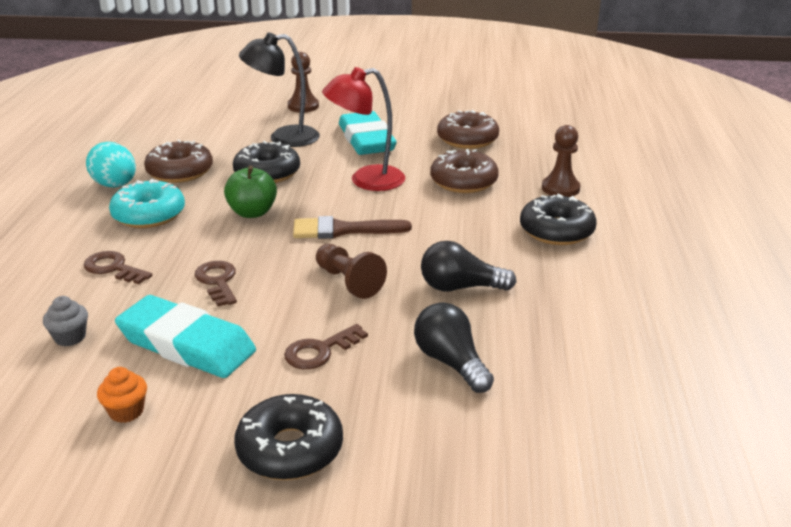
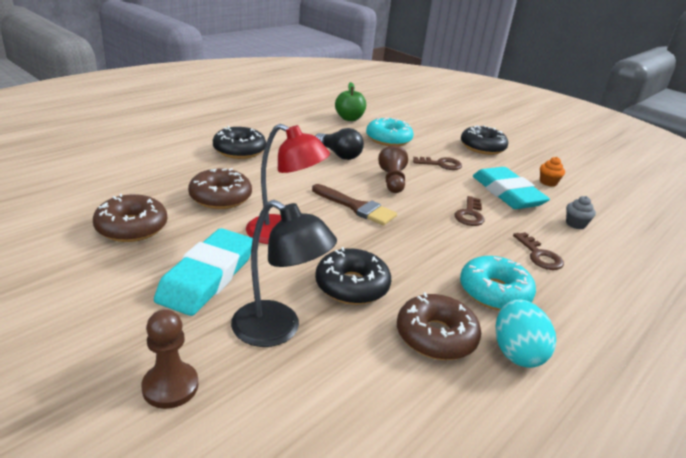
camera: 145 degrees left, 0 degrees up
green apple [224,165,277,218] -> green apple moved to [335,82,366,121]
black light bulb [414,302,494,393] -> turquoise donut [366,117,413,146]
brown pawn [542,125,581,197] -> none

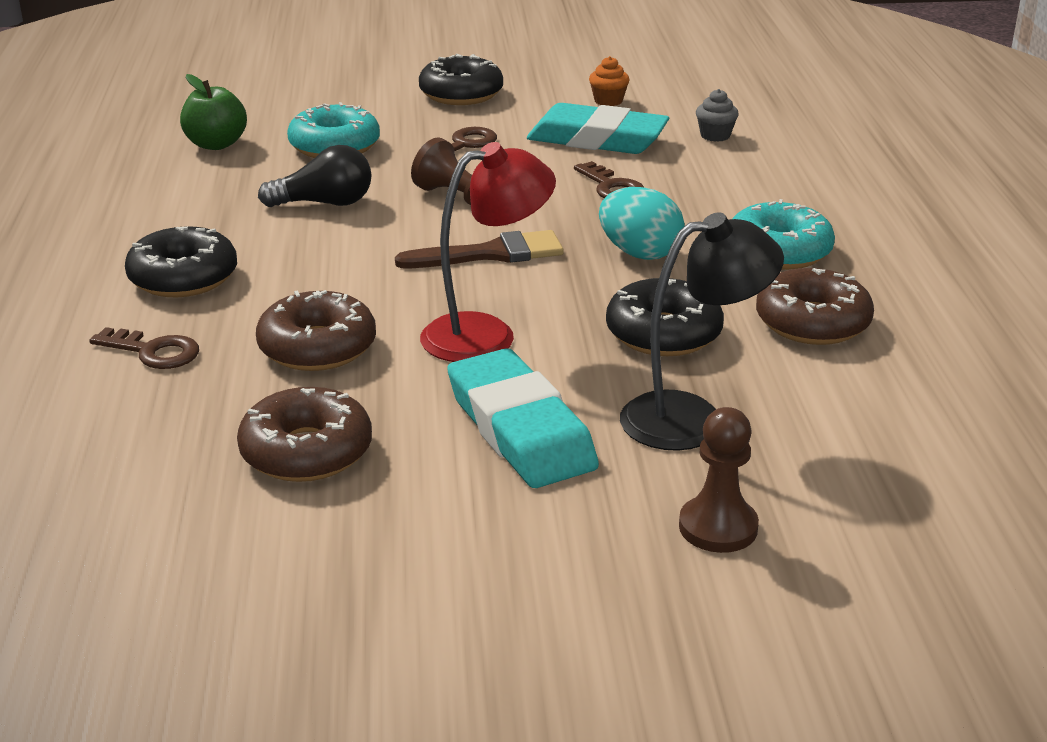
camera: 45 degrees left, 0 degrees up
turquoise egg [496,299,556,368] -> turquoise egg moved to [599,187,685,260]
brown key [513,232,564,270] -> brown key moved to [89,327,199,369]

